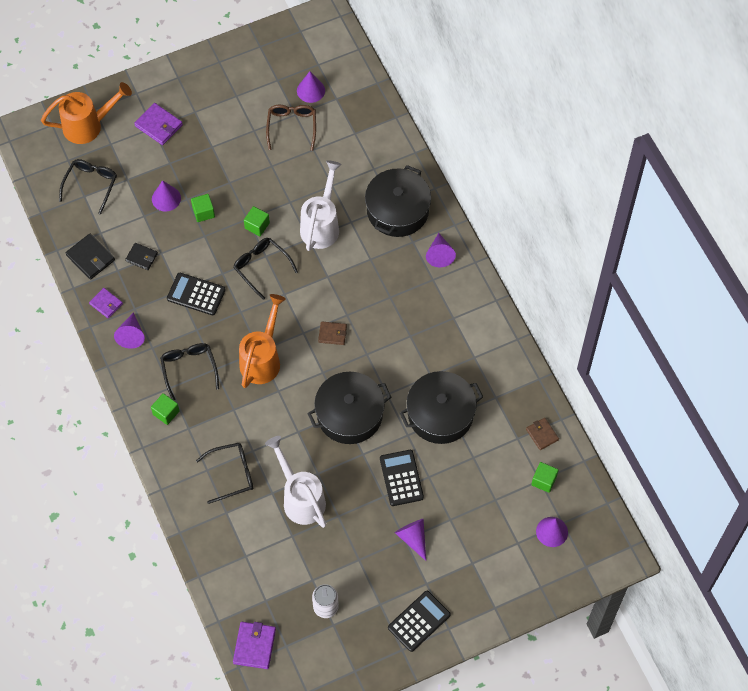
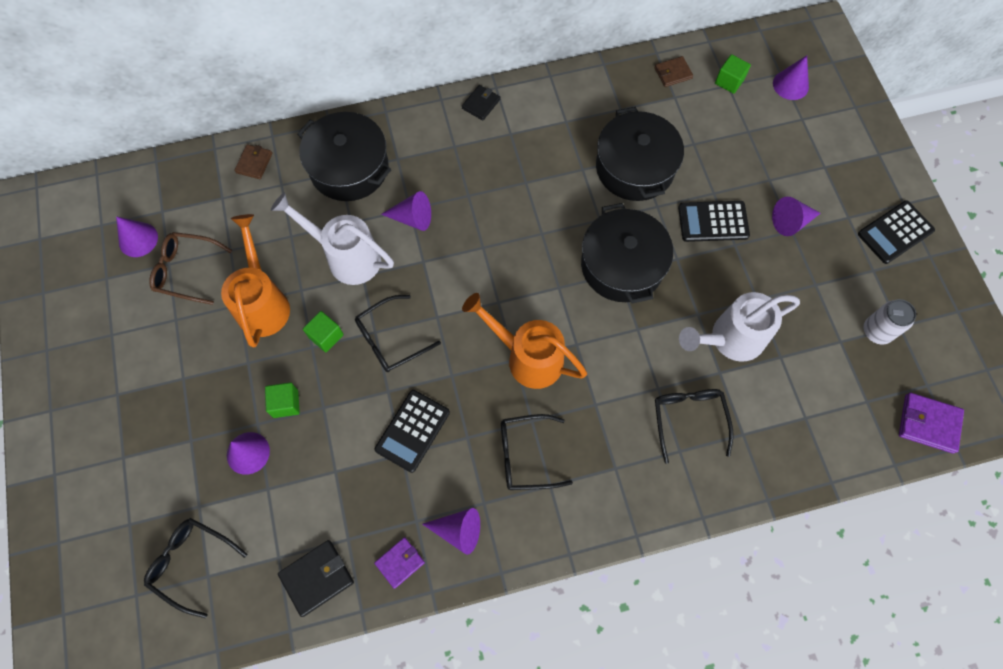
camera: 80 degrees left, 5 degrees up
orange watering can [41,82,132,144] -> orange watering can moved to [221,214,290,348]
black wallet [125,243,158,270] -> black wallet moved to [462,85,500,121]
purple wallet [134,103,183,145] -> none
green cube [151,393,180,425] -> none
brown wallet [318,322,347,345] -> brown wallet moved to [234,144,272,179]
black calculator [388,591,451,652] -> black calculator turned 90 degrees counterclockwise [858,200,935,264]
purple cone [426,233,456,267] -> purple cone moved to [381,191,431,231]

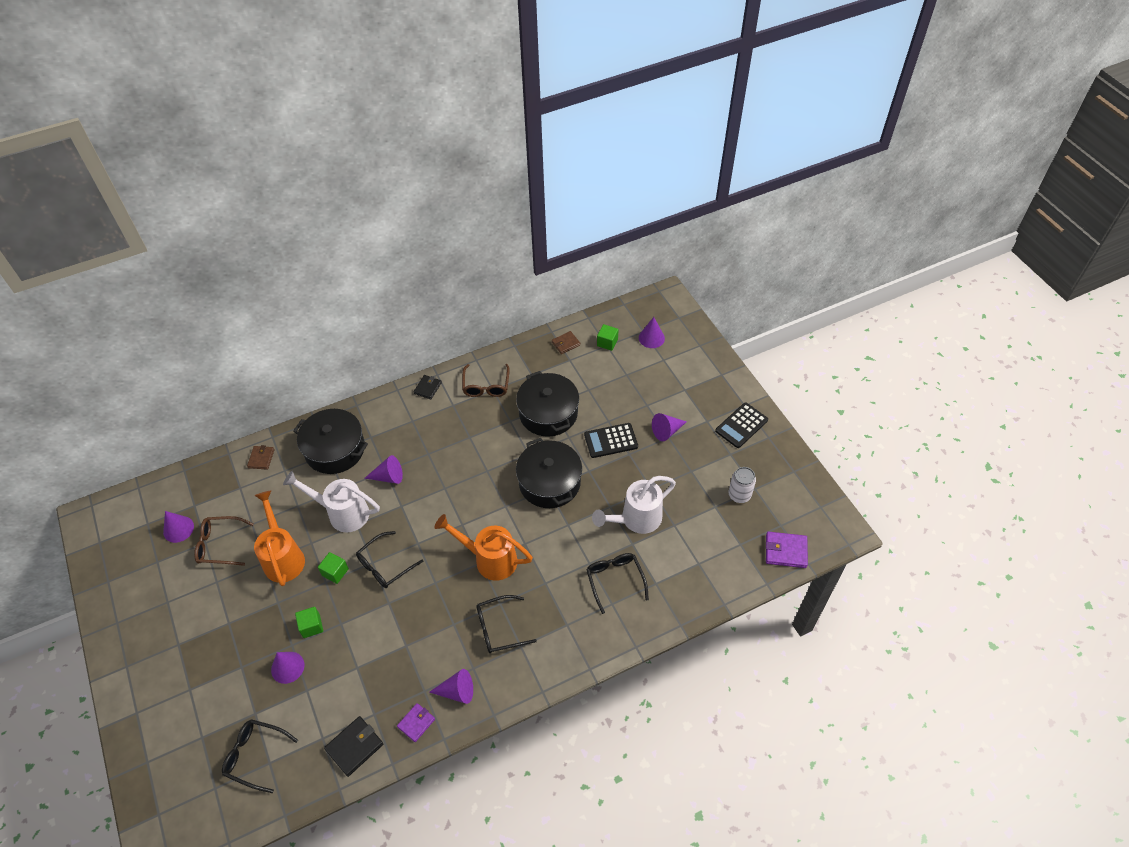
camera: 10 degrees left, 15 degrees down
black calculator [374,390,450,473] -> none
none -> brown glasses [462,364,510,397]

